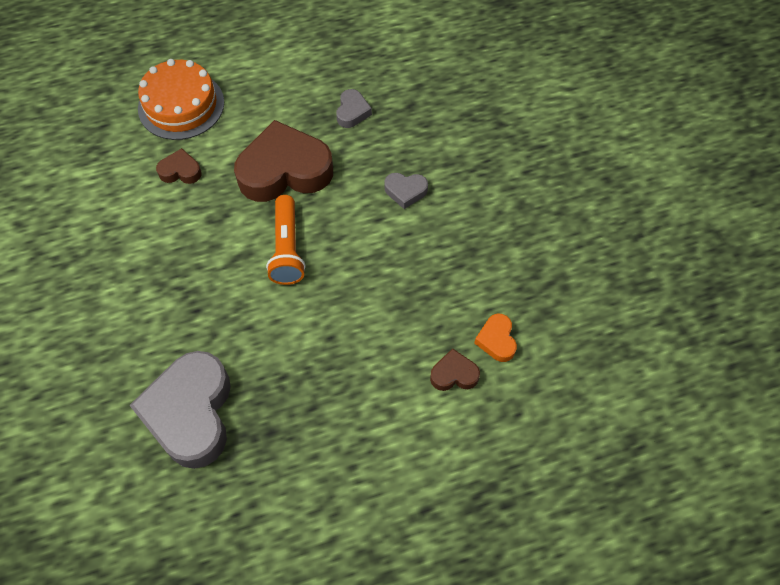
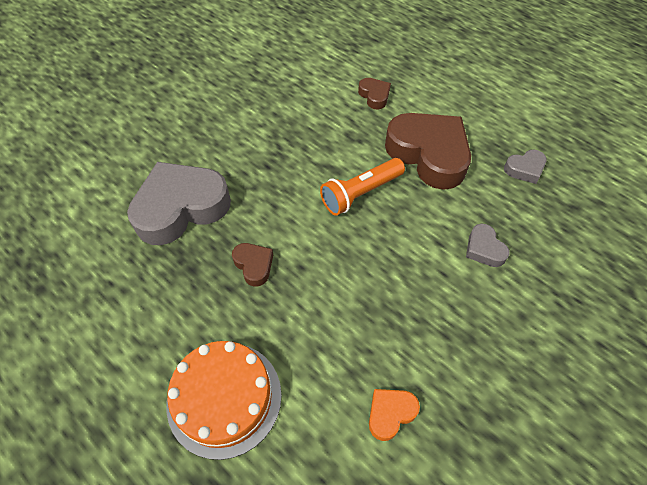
camera: 60 degrees right, 5 degrees down
orange cake [138,59,224,140] -> orange cake moved to [166,341,282,460]
brown heart [430,348,480,391] -> brown heart moved to [232,243,273,286]

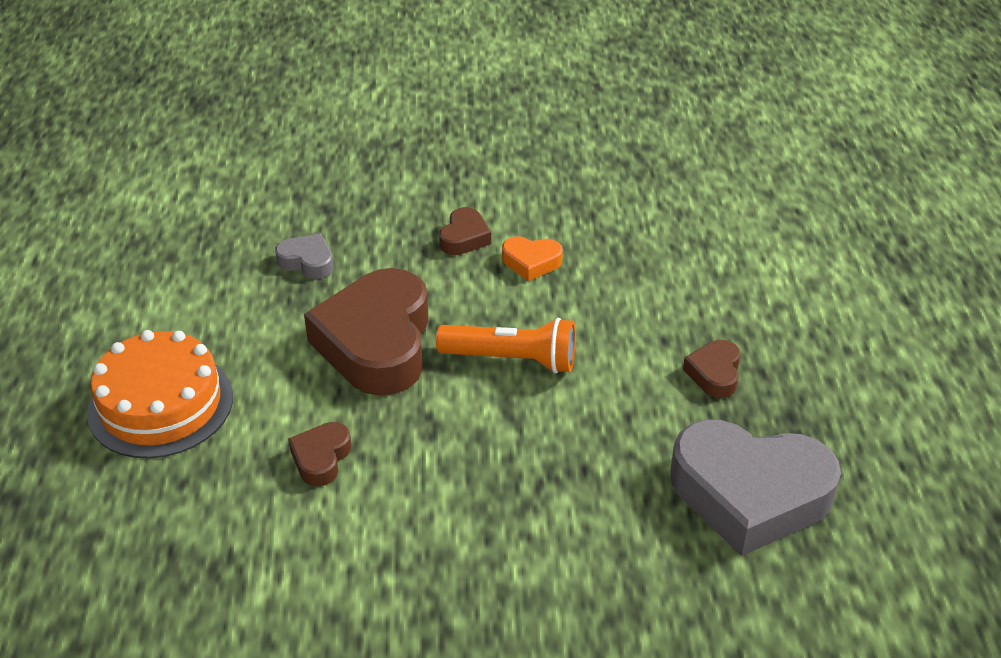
camera: 135 degrees left, 15 degrees down
orange cake [166,341,282,460] -> orange cake moved to [87,330,233,458]
orange heart [369,389,420,441] -> orange heart moved to [502,236,563,281]
grey heart [466,224,509,267] -> brown heart [439,207,491,255]

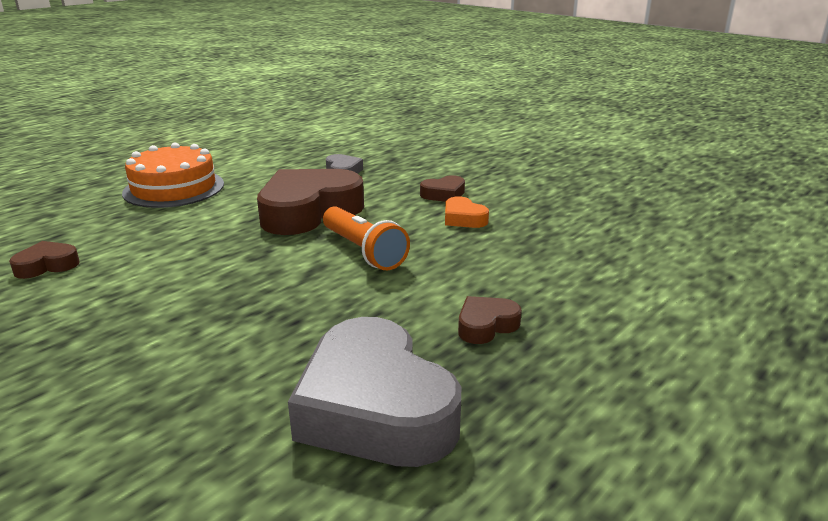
camera: 45 degrees right, 15 degrees down
brown heart [288,422,352,487] -> brown heart moved to [9,241,80,279]

